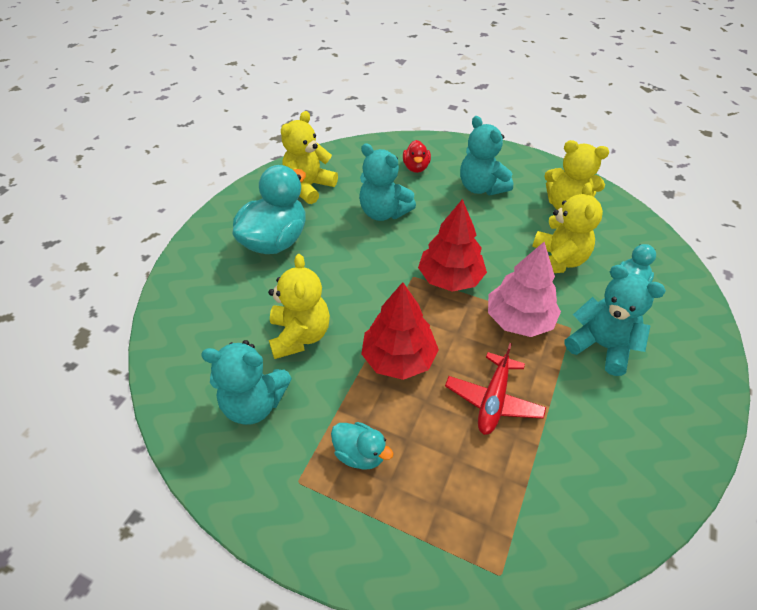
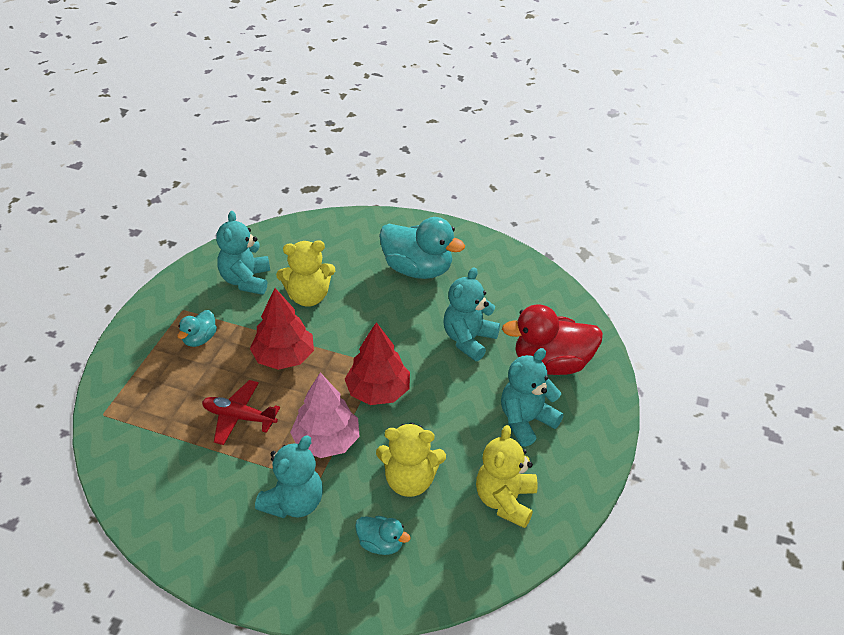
camera: 85 degrees right, 5 degrees down
yellow teddy bear [281,111,338,204] -> none
red duck [403,140,431,173] -> red duck [502,304,603,375], size x1.98

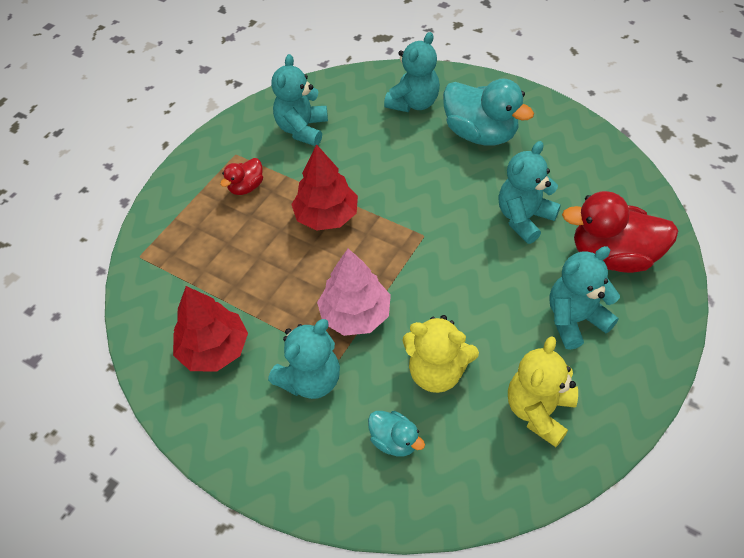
camera: 15 degrees right, 10 degrees up
turquoise duck [177,310,217,347] -> red duck [220,158,263,195]
red plane [202,380,280,445] -> none
yellow teddy bear [276,240,335,307] -> none
red tree [345,322,410,405] -> red tree moved to [173,286,248,371]
none -> turquoise teddy bear [384,32,440,112]

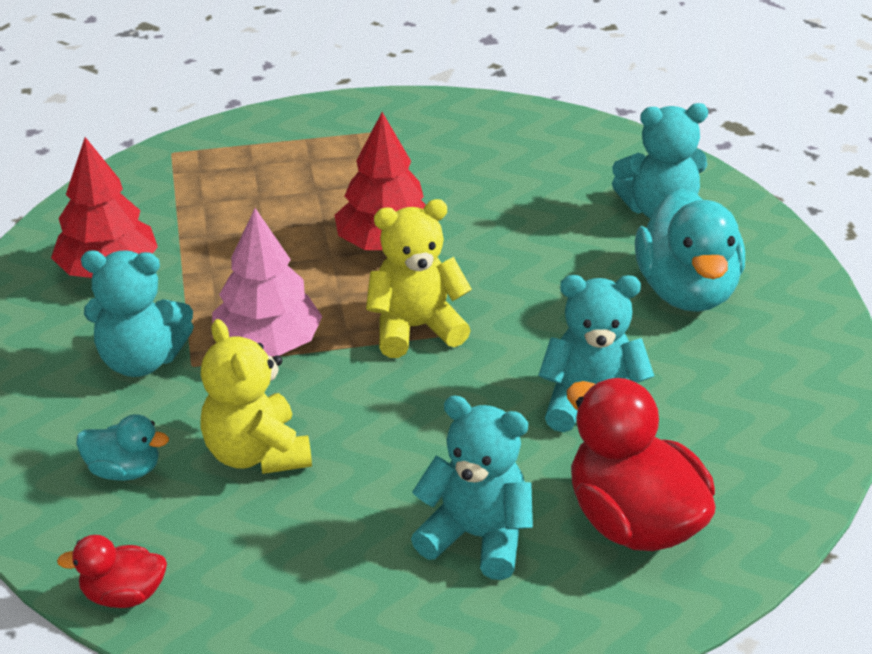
camera: 45 degrees right, 15 degrees down
red duck [220,158,263,195] -> red duck moved to [57,535,167,608]
turquoise teddy bear [271,54,328,146] -> none
turquoise duck [368,411,425,456] -> turquoise duck turned 75 degrees counterclockwise [76,414,169,481]
yellow teddy bear [508,336,578,447] -> yellow teddy bear moved to [366,199,472,358]

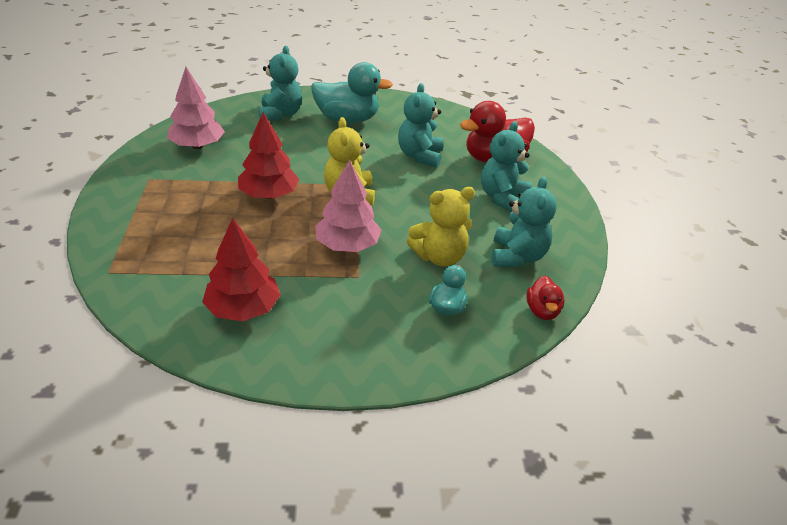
camera: 85 degrees left, 0 degrees up
turquoise teddy bear [81,250,194,377] -> turquoise teddy bear moved to [492,177,557,267]
none -> pink tree [167,67,225,149]

